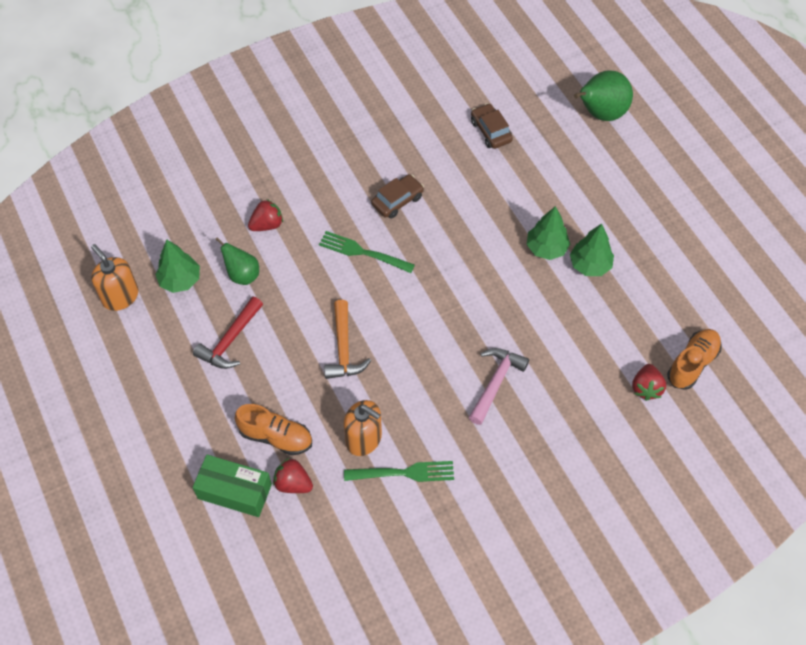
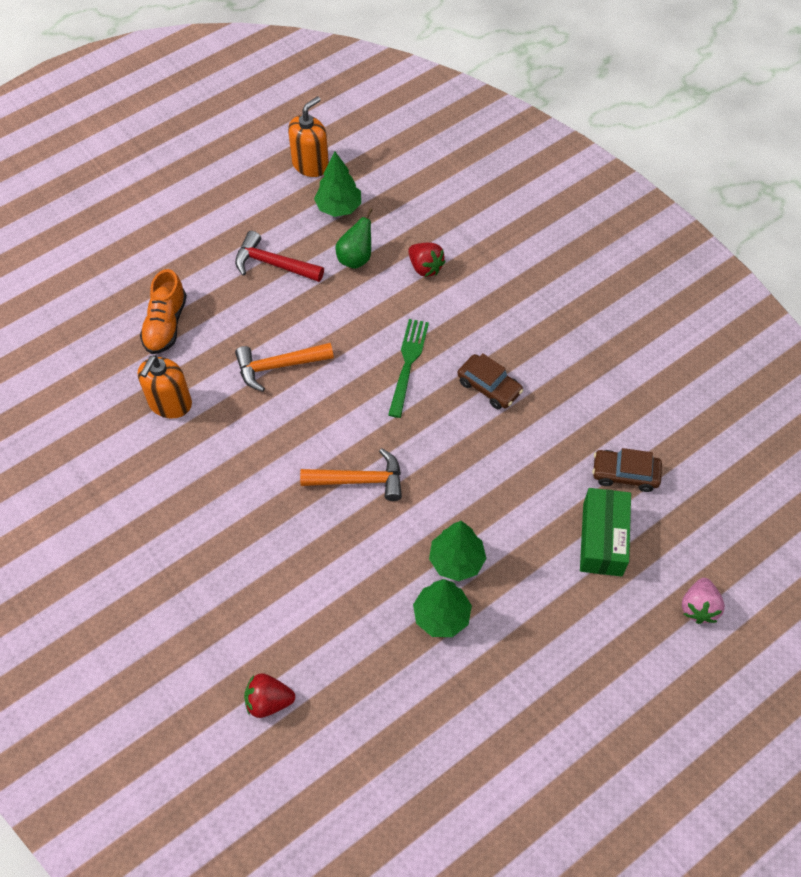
camera: 80 degrees right, 0 degrees up
green box [193,455,272,517] -> green box moved to [580,488,631,577]
red strawberry [273,458,313,493] -> none
green fork [344,461,454,482] -> none
pink hammer [469,348,529,425] -> none
brown car [471,103,513,149] -> brown car turned 135 degrees counterclockwise [592,448,662,492]
green pear [574,71,633,121] -> pink strawberry [682,578,725,624]
orange shoe [667,329,722,390] -> none
none -> orange hammer [300,448,402,501]

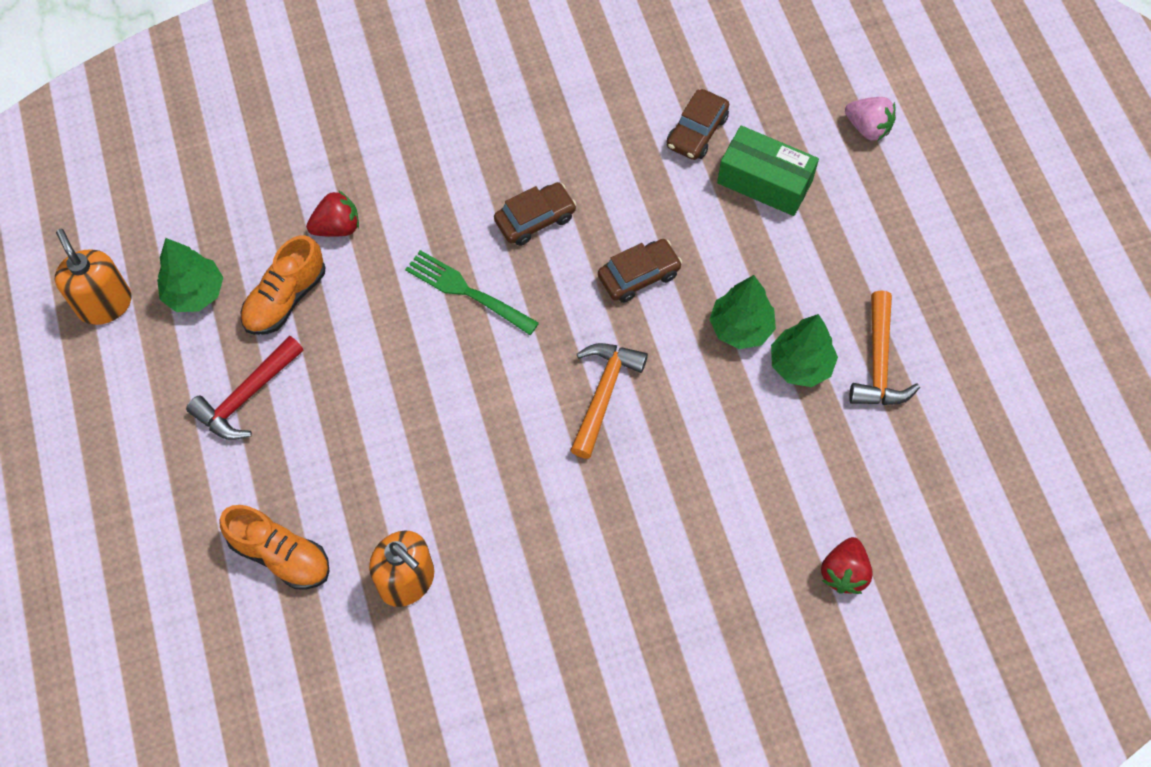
camera: 70 degrees left, 5 degrees up
orange hammer [235,343,334,392] -> orange hammer moved to [849,290,920,405]
green pear [335,208,373,269] -> orange shoe [241,235,325,335]
none -> brown car [598,239,682,303]

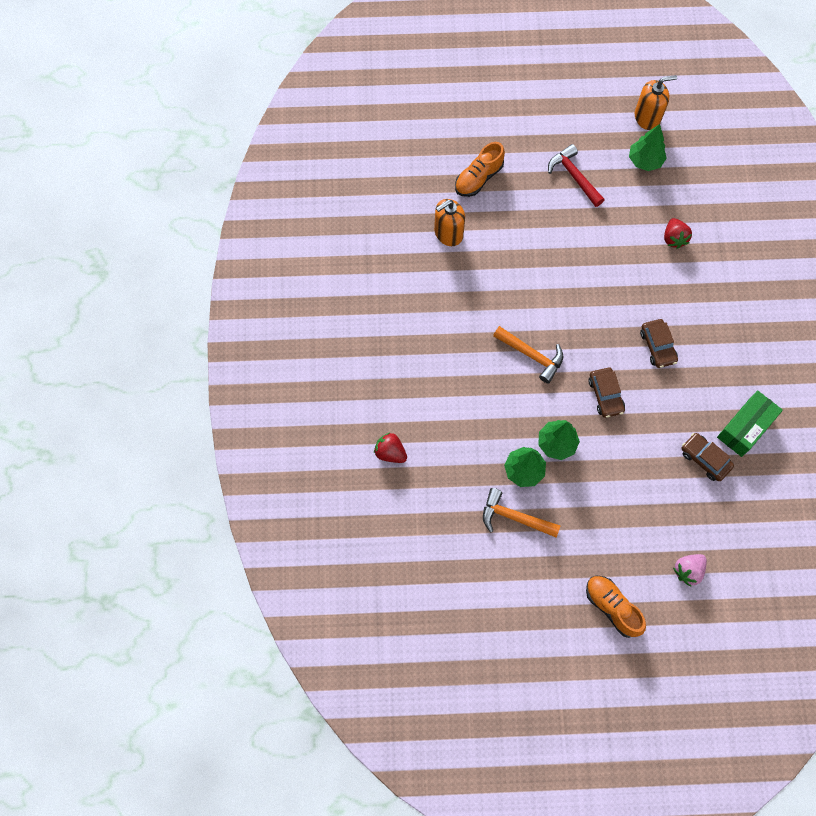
camera: 105 degrees right, 5 degrees up
orange shoe [241,235,325,335] -> orange shoe moved to [586,576,646,638]
green fork [405,250,539,335] -> none
green box [717,126,819,216] -> green box moved to [717,390,783,457]

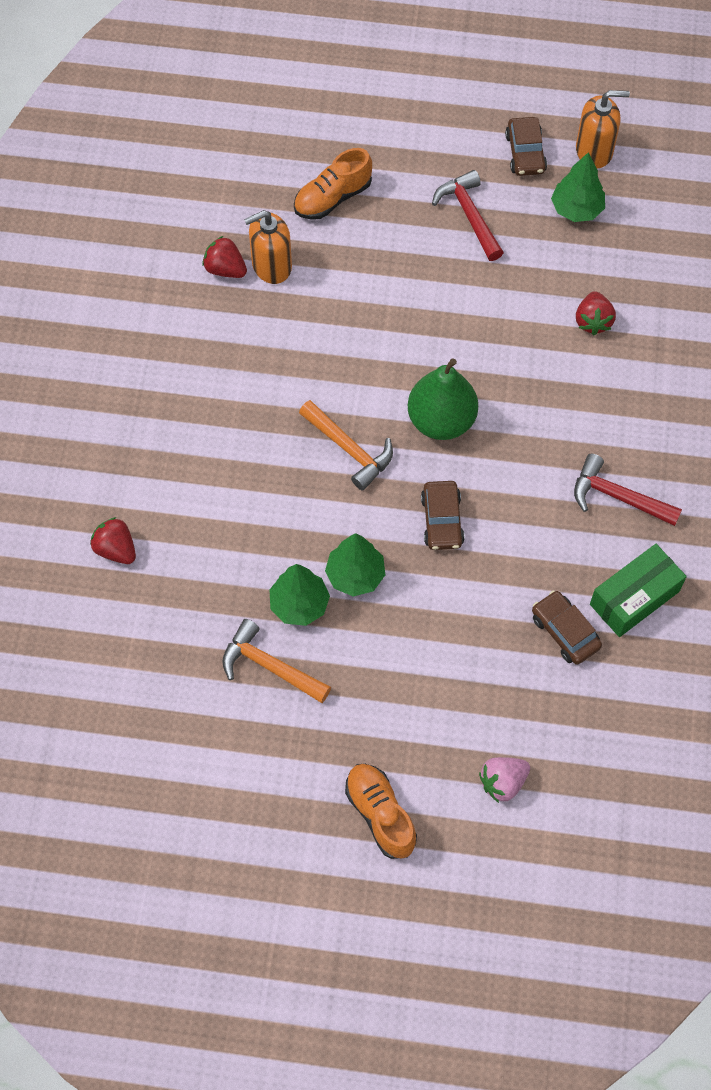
camera: 10 degrees right, 5 degrees down
brown car [640,319,678,368] -> brown car moved to [505,117,547,176]
none -> red strawberry [202,236,247,278]
none -> green pear [408,358,478,440]
none -> red hammer [574,454,682,526]

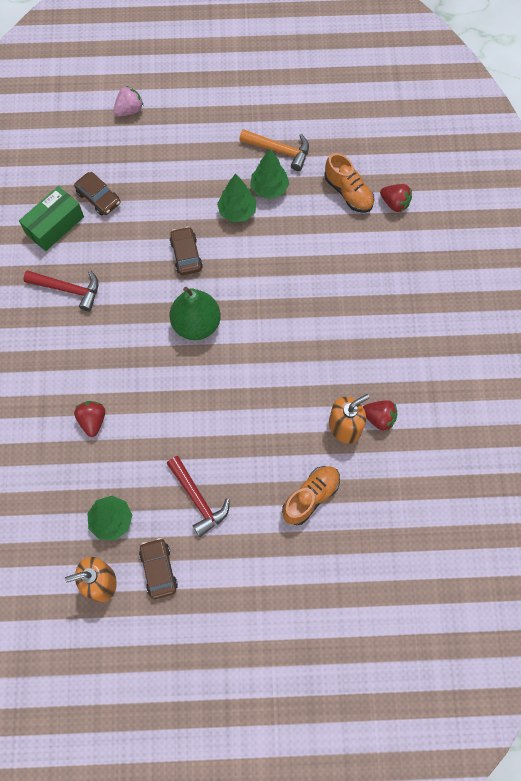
camera: 170 degrees right, 5 degrees up
orange hammer [299,400,393,490] -> none
orange shoe [345,764,417,859] -> orange shoe moved to [324,153,374,213]

